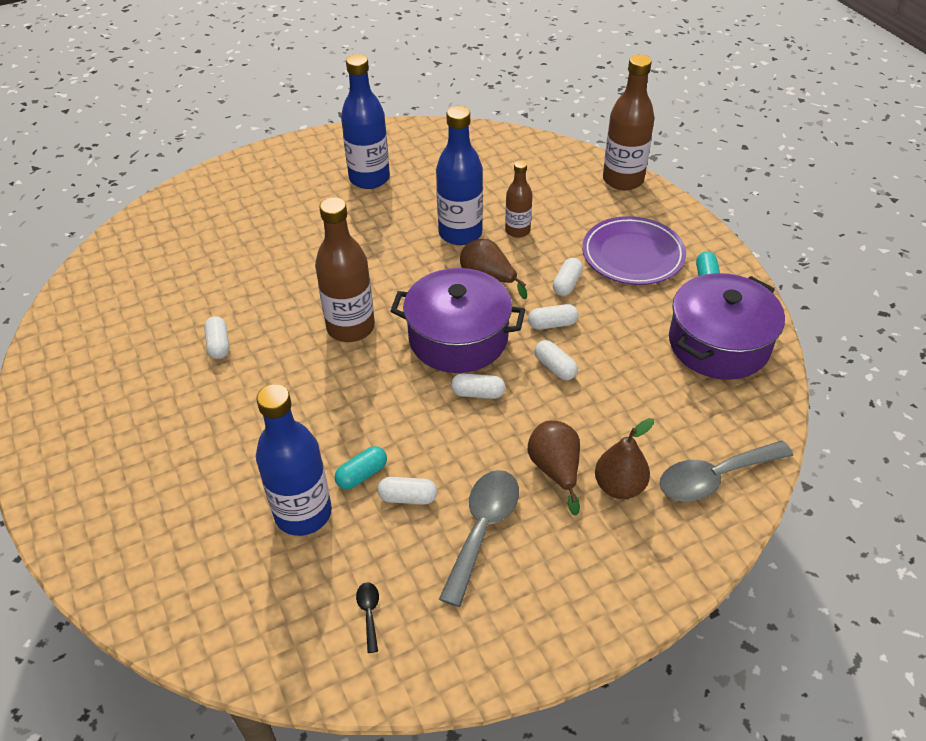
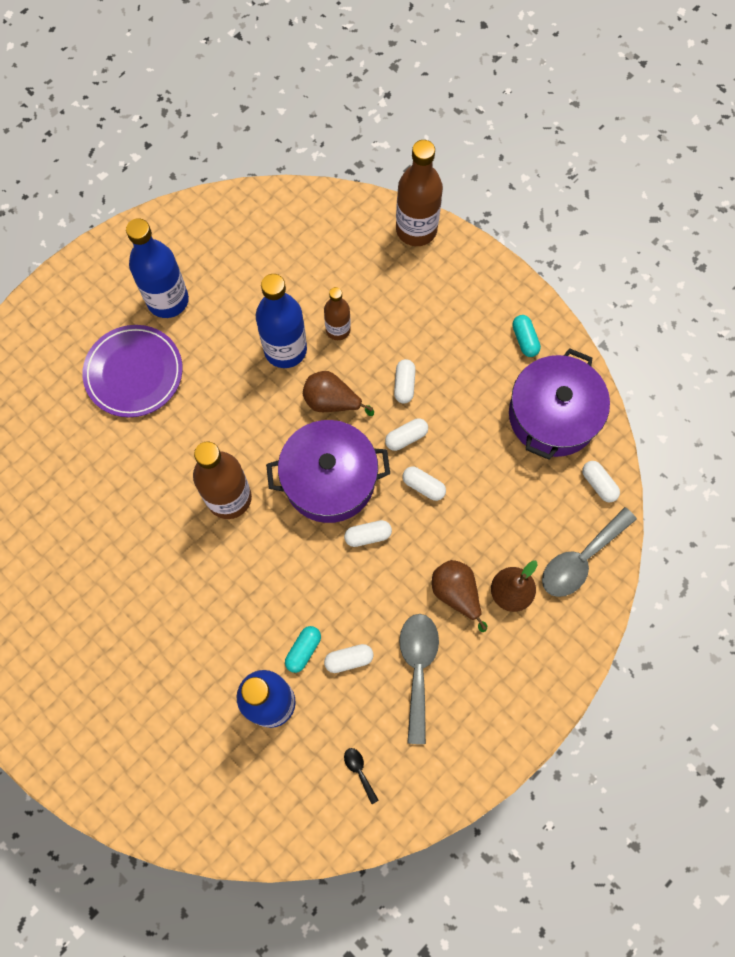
camera: 20 degrees left, 25 degrees up
white capsule [204,316,229,359] -> white capsule moved to [582,461,620,502]
purple plate [582,216,686,285] -> purple plate moved to [82,325,183,417]

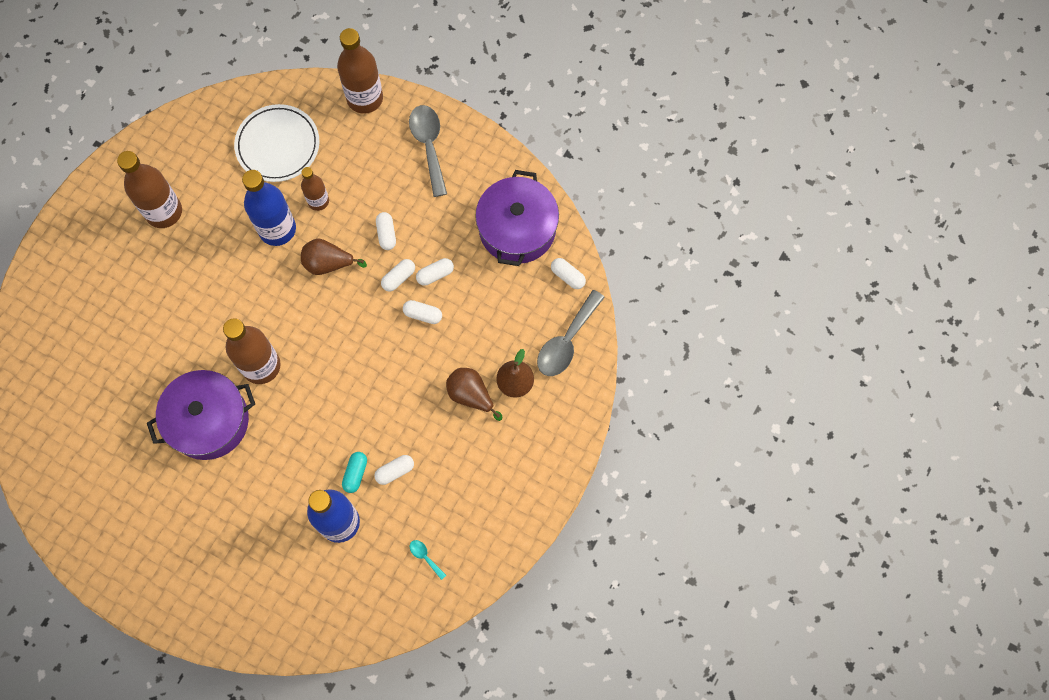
camera: 15 degrees left, 0 degrees up
purple plate [82,325,183,417] -> none
blue bottle [126,218,189,318] -> brown bottle [117,151,182,228]
purple pot [266,420,390,523] -> purple pot moved to [147,370,255,460]
white capsule [344,520,392,547] -> white capsule moved to [416,258,454,286]
black spoon [344,748,379,804] -> turquoise spoon [410,540,446,580]
grey spoon [399,614,439,744] -> grey spoon moved to [409,105,447,197]
turquoise capsule [512,315,541,357] -> none
none -> white plate [234,104,319,182]

